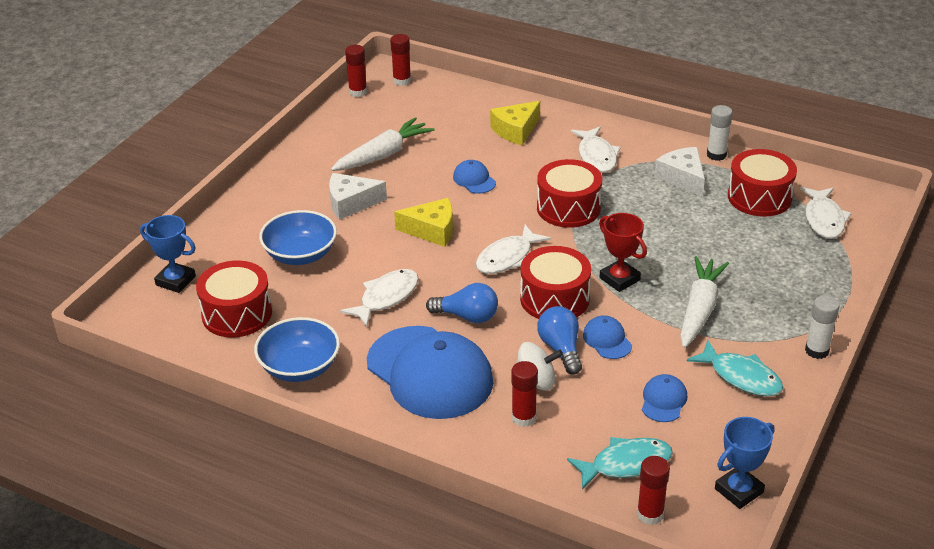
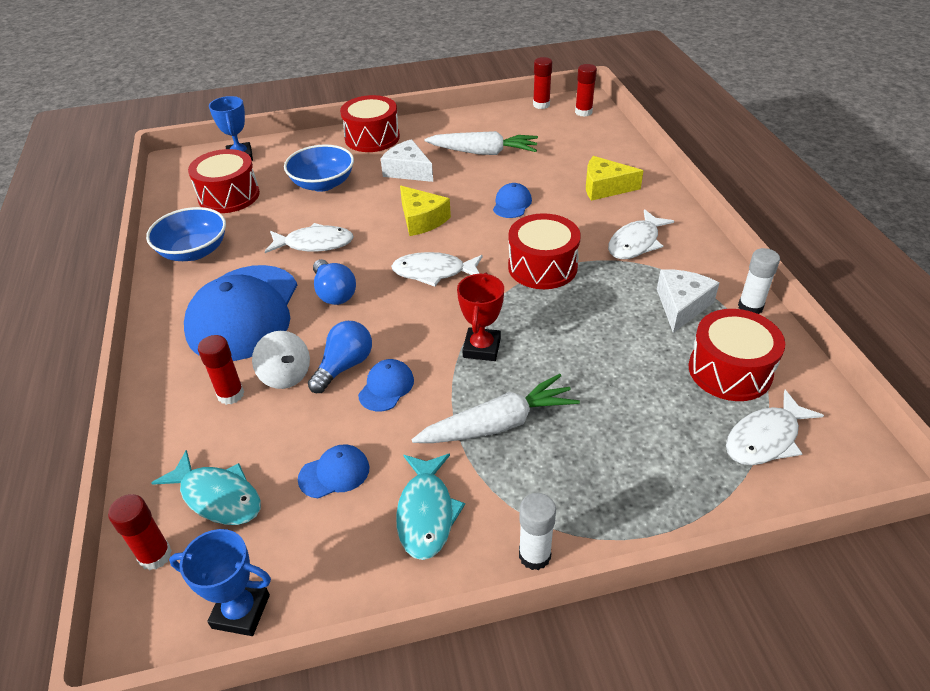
camera: 50 degrees right, 5 degrees up
red drum [520,246,591,319] -> red drum moved to [340,95,400,152]

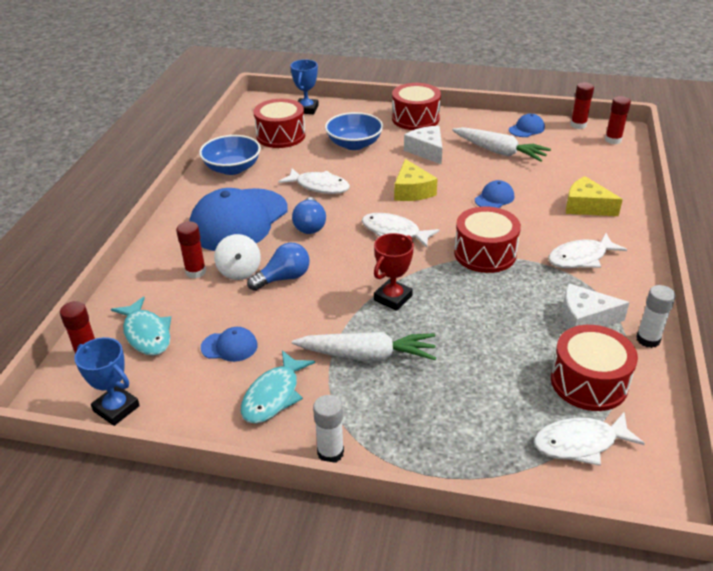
camera: 25 degrees right, 5 degrees down
blue cap [358,359,414,411] -> blue cap moved to [509,114,545,137]
white cheese [657,269,719,333] -> white cheese turned 135 degrees counterclockwise [562,283,630,330]

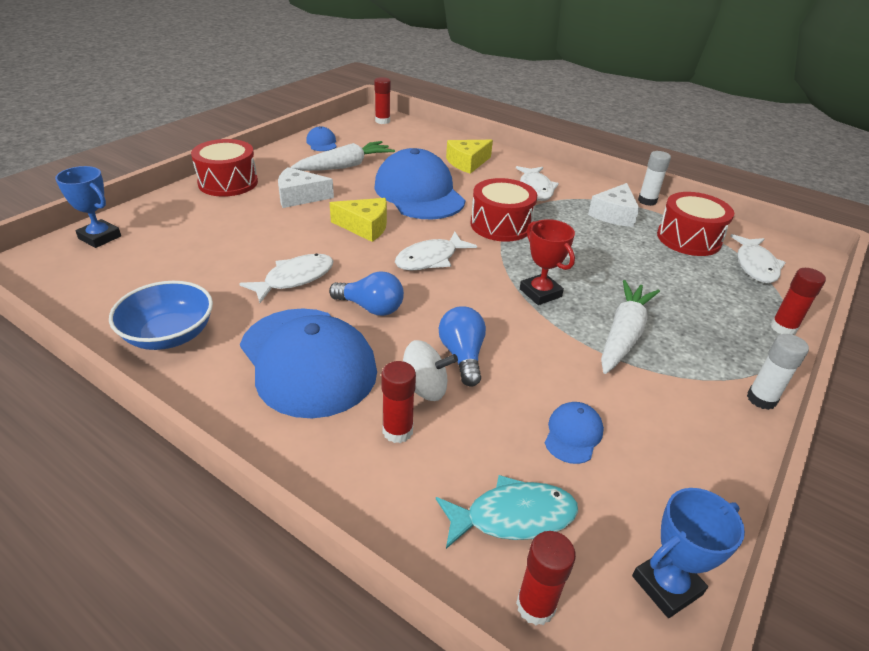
camera: 70 degrees left, 0 degrees up
turquoise fish [240,350,315,424] -> none
red drum [254,99,305,148] -> none
blue bowl [325,112,383,150] -> none
blue cap [475,180,514,208] -> blue cap [374,148,465,219], size x2.38
red glue stick [570,82,594,129] -> red glue stick moved to [770,268,826,335]

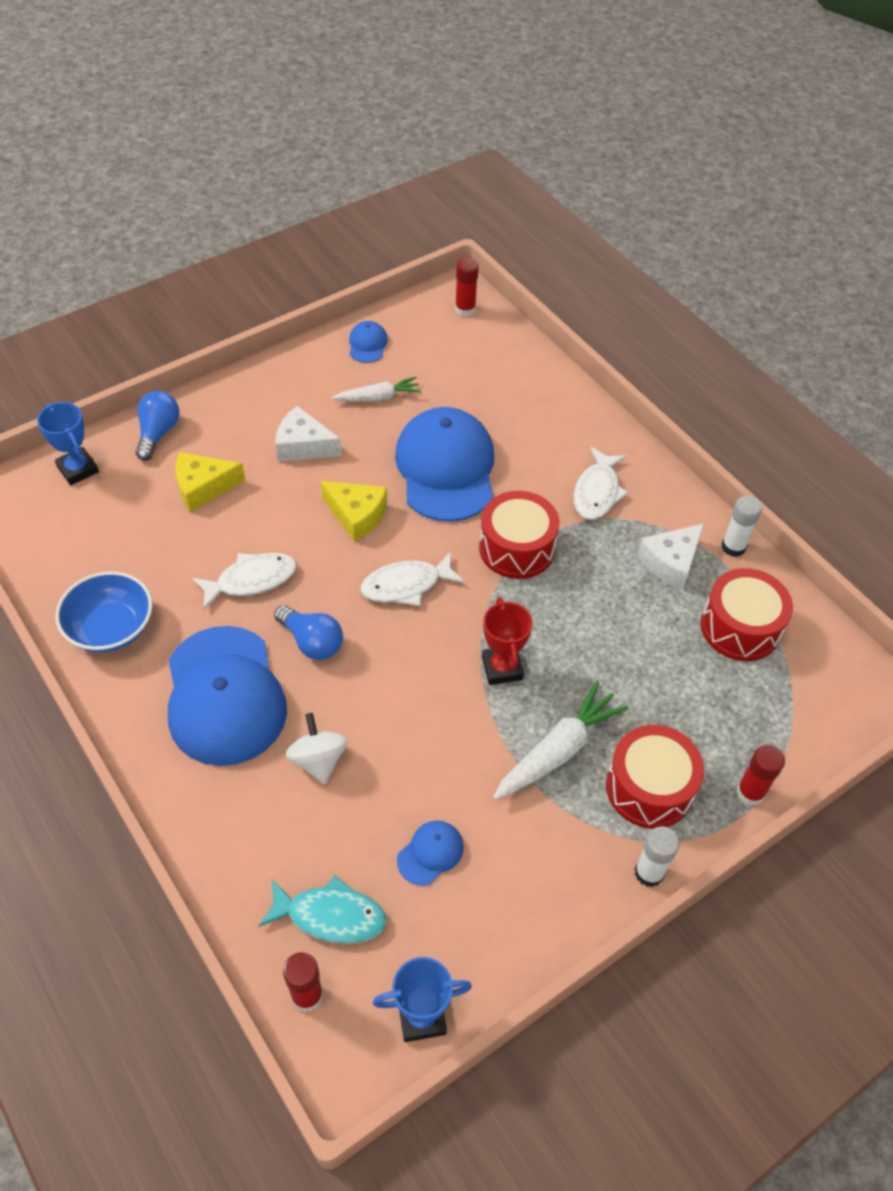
camera: 20 degrees right, 15 degrees up
red drum [191,139,258,197] -> red drum moved to [606,725,704,829]
white carrot [291,141,395,171] -> white carrot [332,377,421,402], size x0.65
red glue stick [381,361,416,443] -> none
white spinning top [403,340,458,401] -> white spinning top turned 135 degrees counterclockwise [286,713,348,784]
blue light bulb [439,306,486,387] -> blue light bulb moved to [135,391,180,461]
yellow cheese [446,140,493,174] -> yellow cheese moved to [175,452,245,512]
white fish [730,234,786,283] -> none

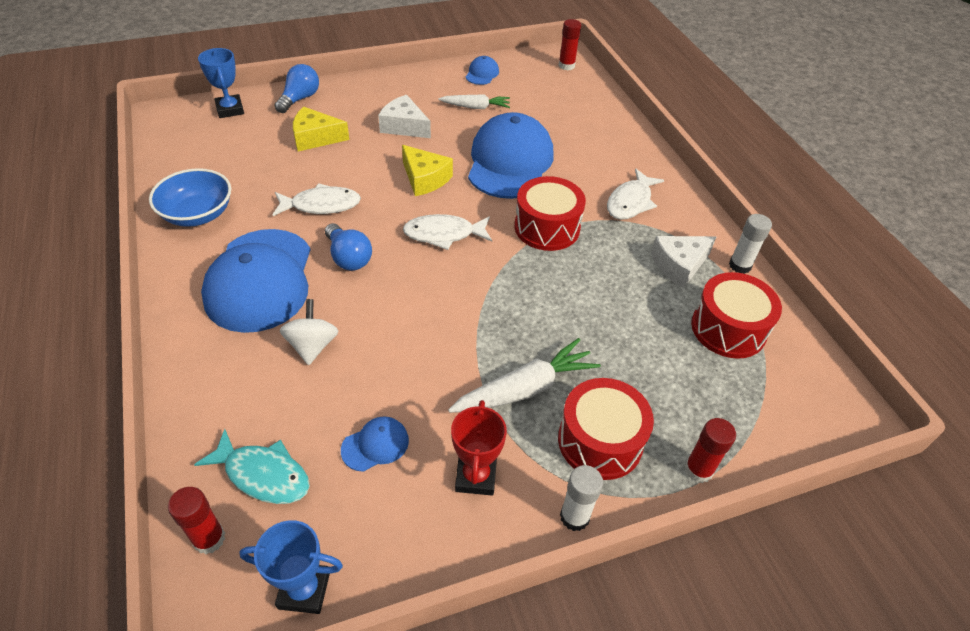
camera: 15 degrees right, 5 degrees down
red trophy [482,597,533,685] -> red trophy moved to [451,400,507,495]

